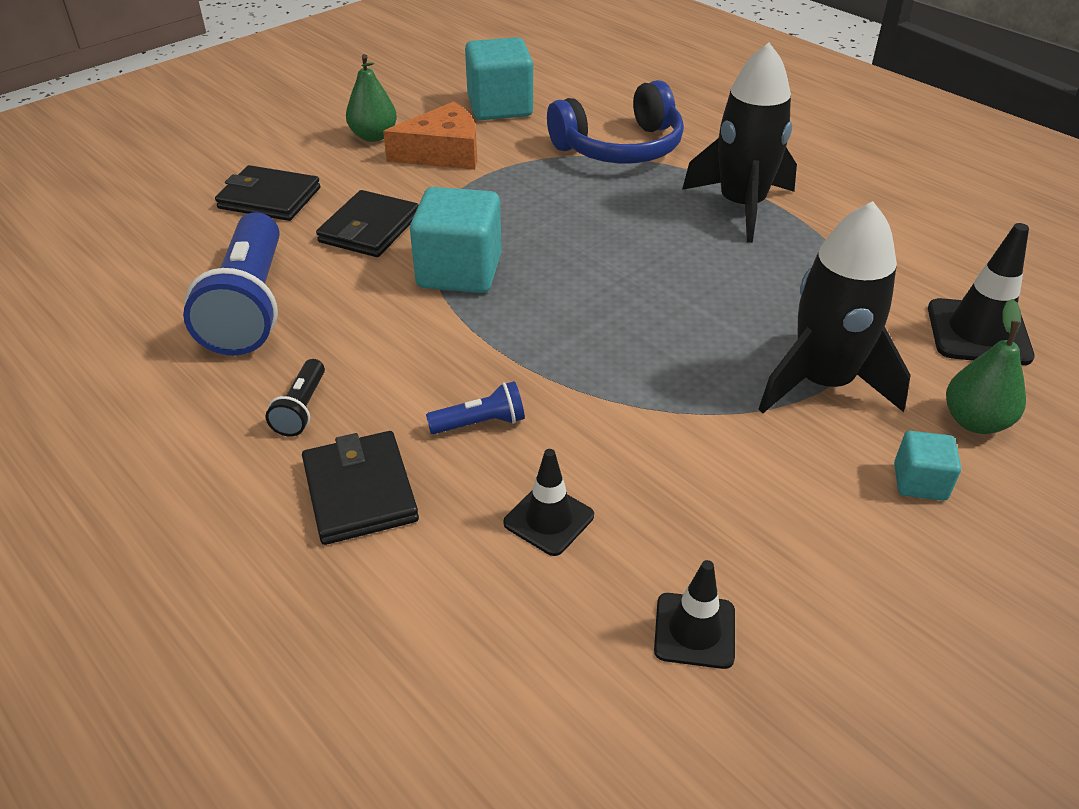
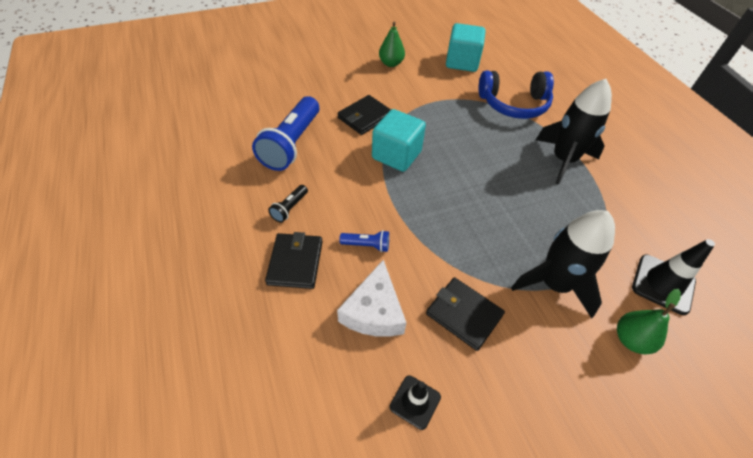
camera: 20 degrees right, 10 degrees up
black wallet [215,165,320,221] -> black wallet moved to [426,277,505,351]
orange cheese [383,101,477,170] -> none
black traffic cone [504,449,594,556] -> white cheese [337,260,406,337]
turquoise cube [894,431,961,501] -> none

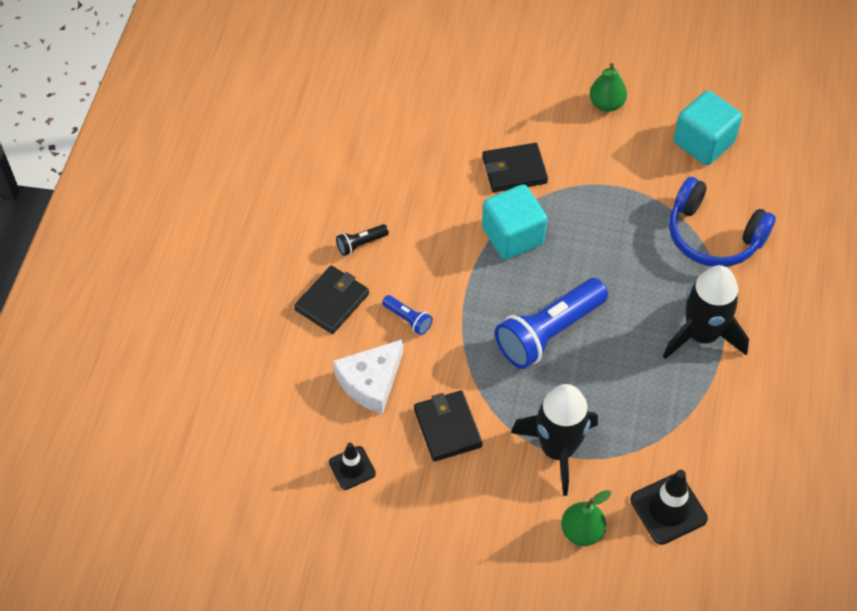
camera: 35 degrees right, 5 degrees up
blue flashlight [252,96,319,171] -> blue flashlight moved to [495,278,608,369]

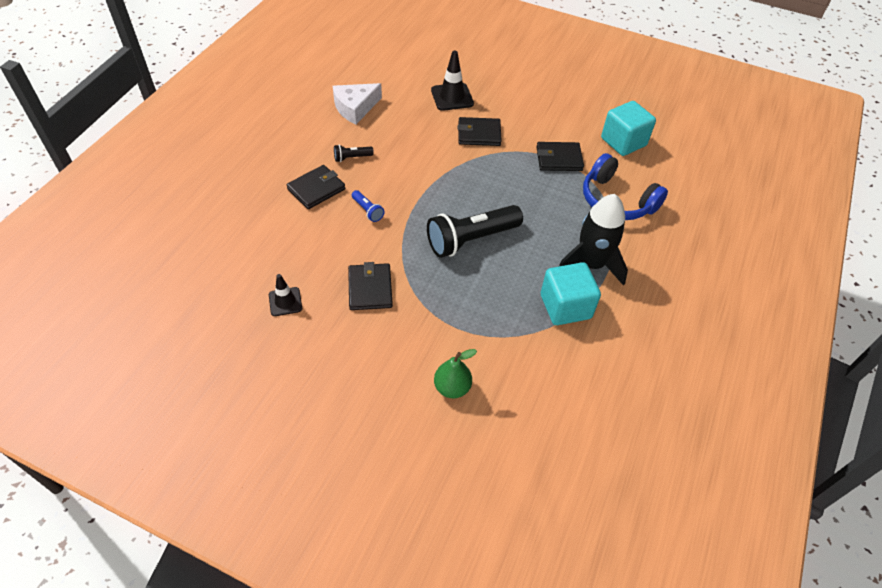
camera: 10 degrees right, 5 degrees down
white cheese [333,339,403,414] -> white cheese moved to [333,83,382,124]
turquoise cube [482,184,547,260] -> turquoise cube moved to [541,262,601,325]
blue flashlight [495,278,608,369] -> black flashlight [427,205,523,258]
black rocket [511,384,598,496] -> none
green pear [590,63,627,112] -> none
black traffic cone [630,470,708,545] -> black traffic cone moved to [431,51,474,111]
none -> black wallet [536,142,584,171]

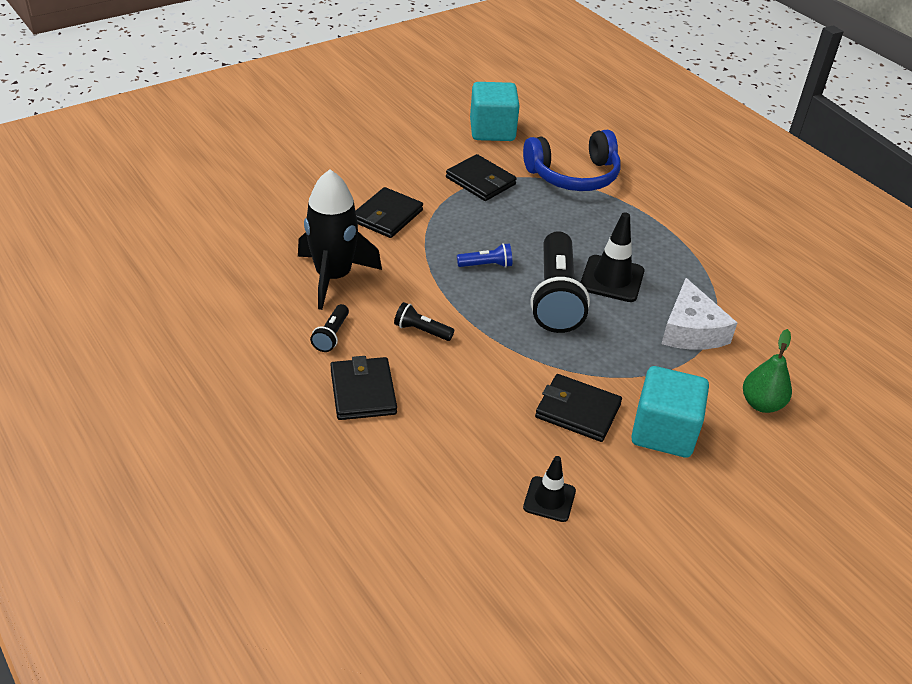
camera: 60 degrees left, 10 degrees down
white cheese [333,83,382,124] -> white cheese moved to [661,278,737,350]
blue flashlight [352,190,385,222] -> blue flashlight moved to [457,243,512,268]
black traffic cone [431,51,474,111] -> black traffic cone moved to [580,212,644,302]
black wallet [536,142,584,171] -> black wallet turned 75 degrees counterclockwise [446,154,517,201]
turquoise cube [541,262,601,325] -> turquoise cube moved to [631,366,709,458]
black rocket [559,194,628,286] -> black rocket moved to [298,169,382,310]
none -> black flashlight [394,302,454,341]

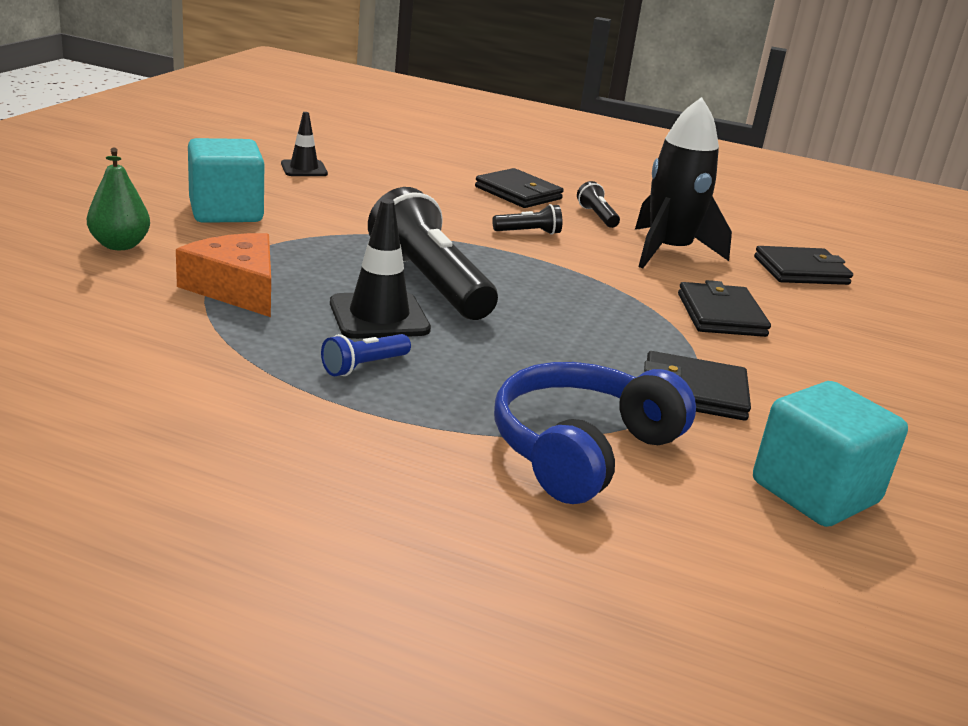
camera: 145 degrees right, 15 degrees down
blue flashlight [457,243,512,268] -> blue flashlight moved to [321,334,411,376]
black wallet [535,374,622,442] -> black wallet moved to [754,246,853,285]
white cheese [661,278,737,350] -> orange cheese [176,233,271,317]

